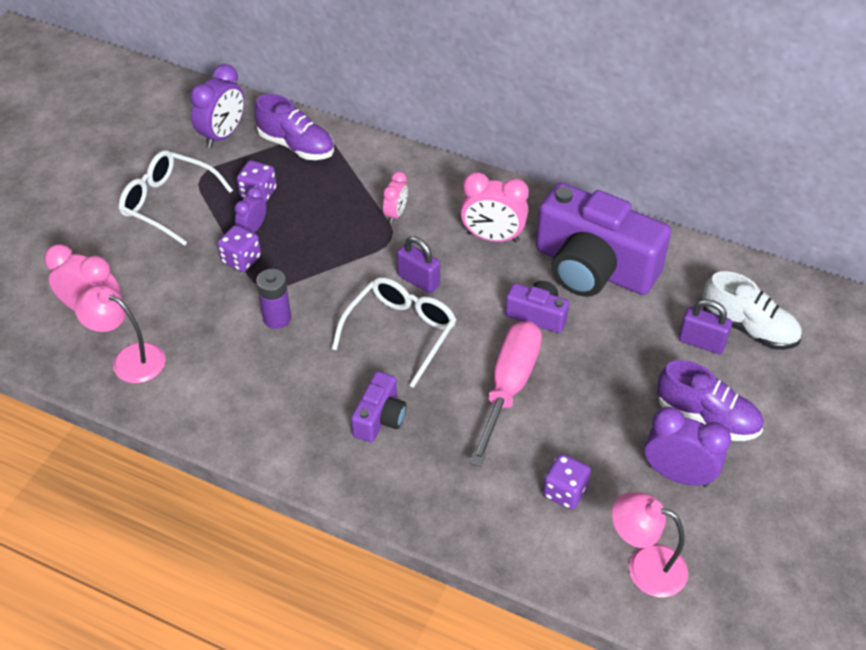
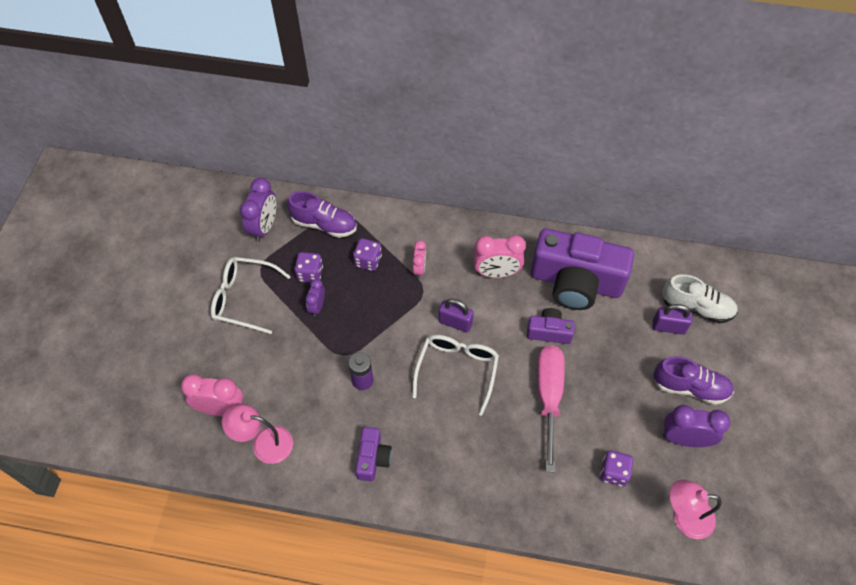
camera: 15 degrees left, 10 degrees up
purple dice [217,225,261,272] -> purple dice moved to [353,238,382,271]
purple camera [351,371,407,443] -> purple camera moved to [355,427,392,481]

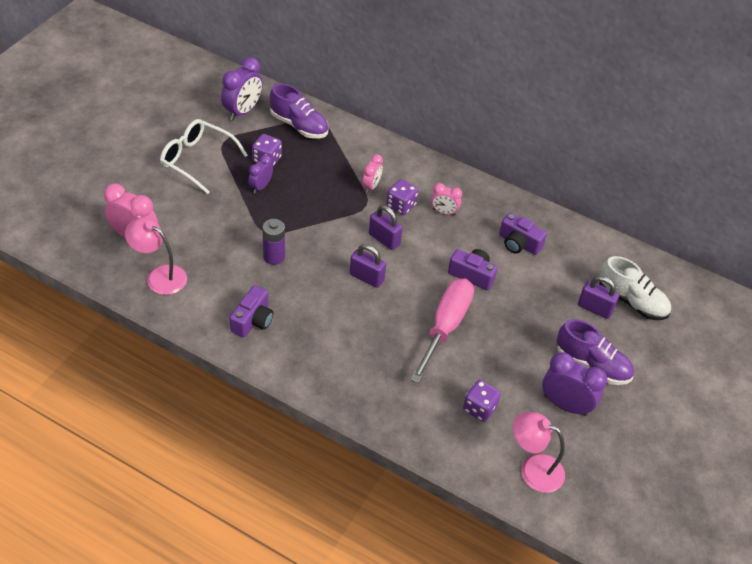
camera: 15 degrees right, 10 degrees down
purple dice [353,238,382,271] -> purple dice moved to [386,179,418,215]
white glasses [412,335,499,415] -> purple padlock [350,244,386,288]
pink clock [473,235,526,278] -> pink clock [431,183,462,216], size x0.59
purple camera [531,228,634,310] -> purple camera [499,212,547,255], size x0.46

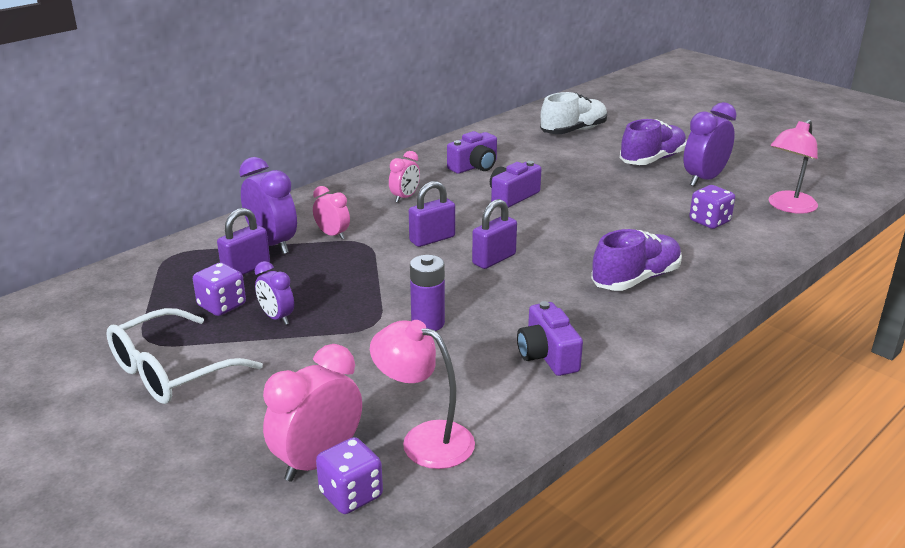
camera: 70 degrees left, 20 degrees down
pink lamp [125,218,187,295] -> pink lamp turned 75 degrees clockwise [370,320,475,469]
purple clock [221,57,263,121] -> purple clock moved to [239,157,297,254]
purple camera [230,285,274,337] -> purple camera turned 150 degrees counterclockwise [517,301,583,376]
purple shoe [270,83,328,139] -> purple shoe moved to [591,229,682,291]
purple dice [386,179,418,215] -> purple dice moved to [316,437,383,514]
pink screwdriver [410,278,474,383] -> none
purple padlock [578,276,619,319] -> purple padlock moved to [217,208,270,275]

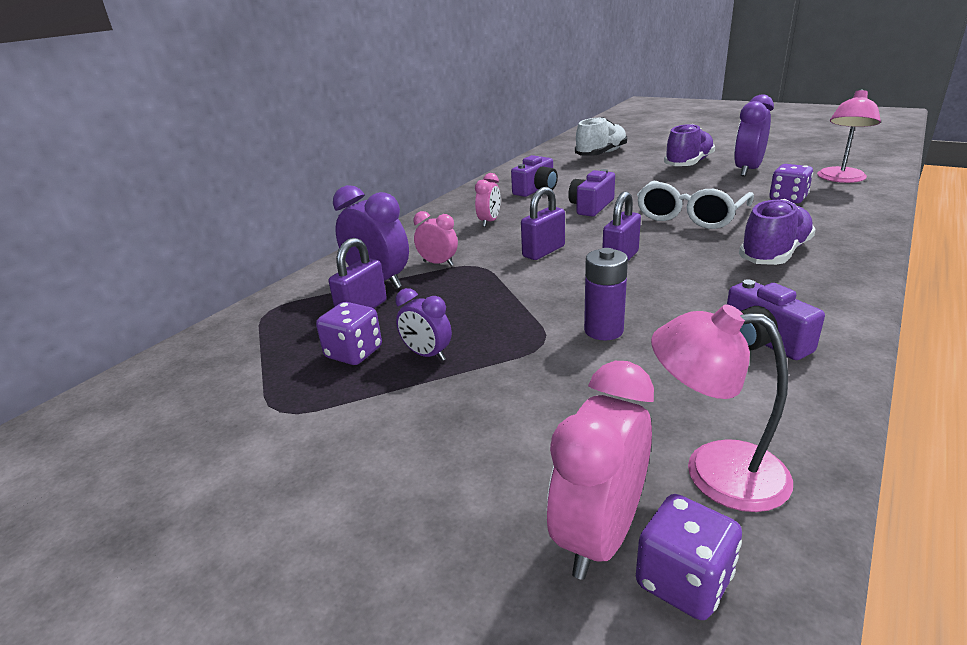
camera: 10 degrees left, 0 degrees up
white glasses [106,308,263,404] -> white glasses moved to [637,181,754,229]

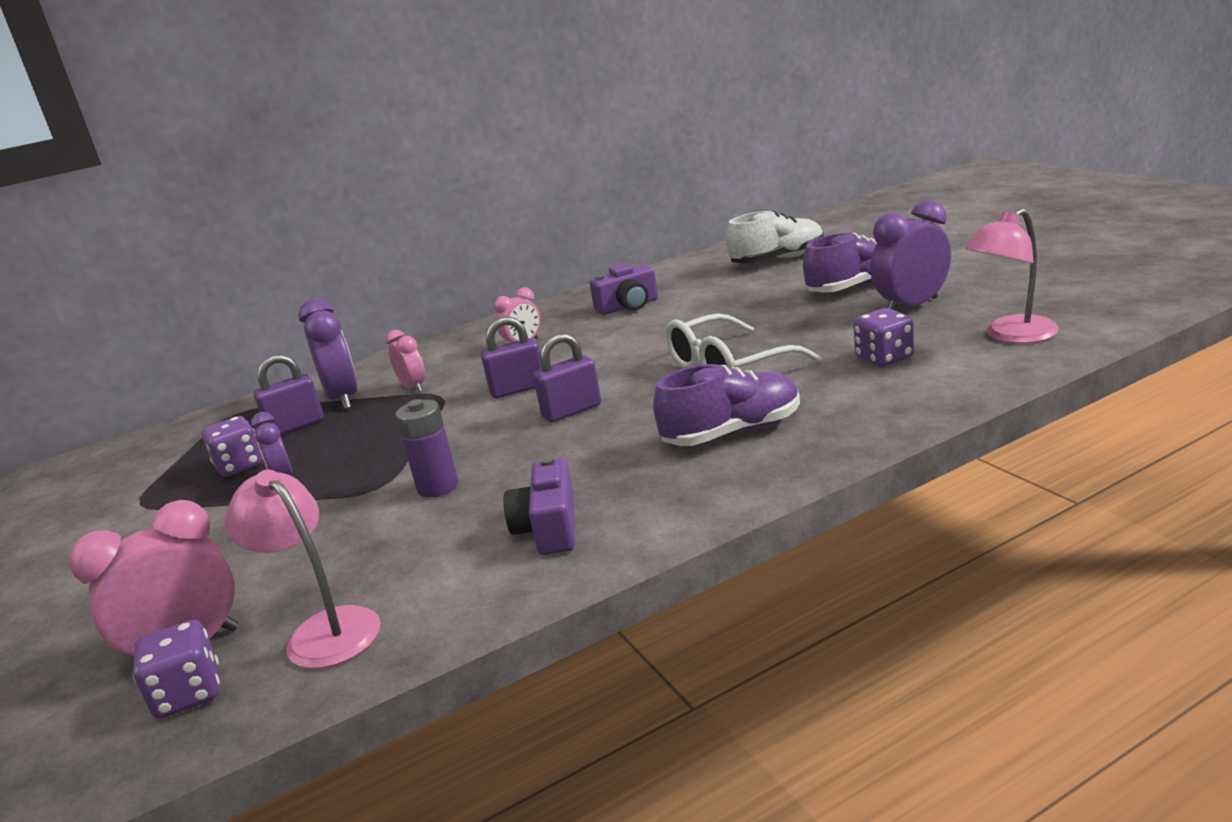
camera: 30 degrees right, 5 degrees down
purple camera [568,169,615,216] -> none

